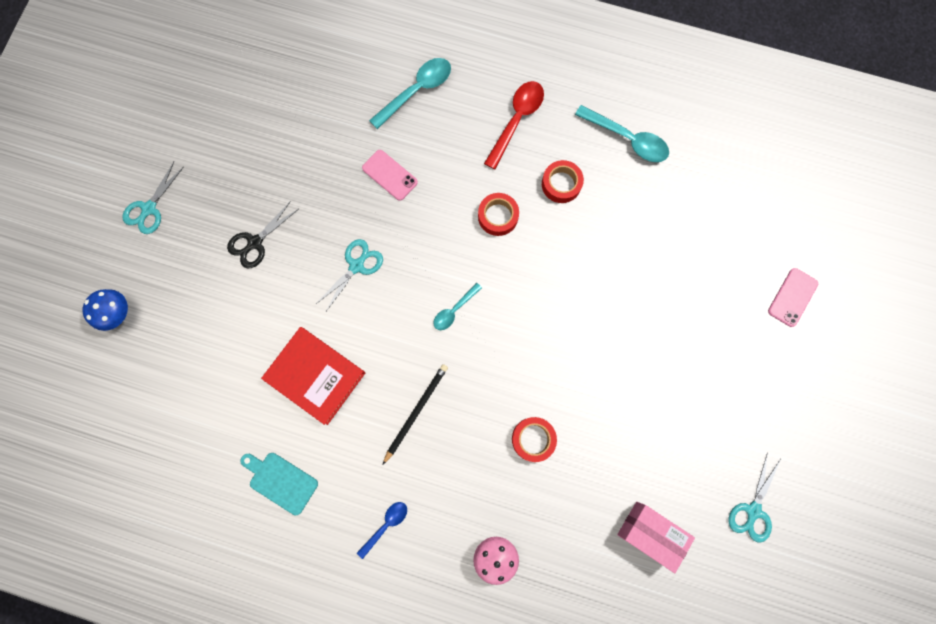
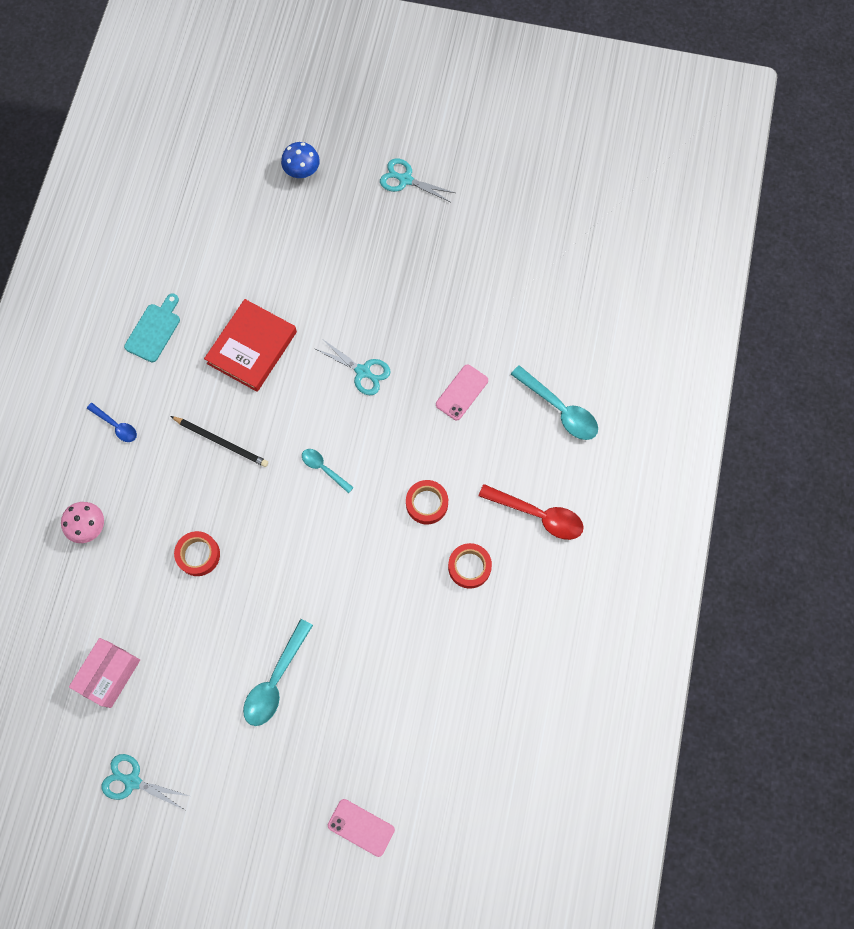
camera: 85 degrees right, 5 degrees down
black scissors [227,201,299,268] -> none
turquoise spoon [575,105,669,162] -> turquoise spoon moved to [243,619,313,726]

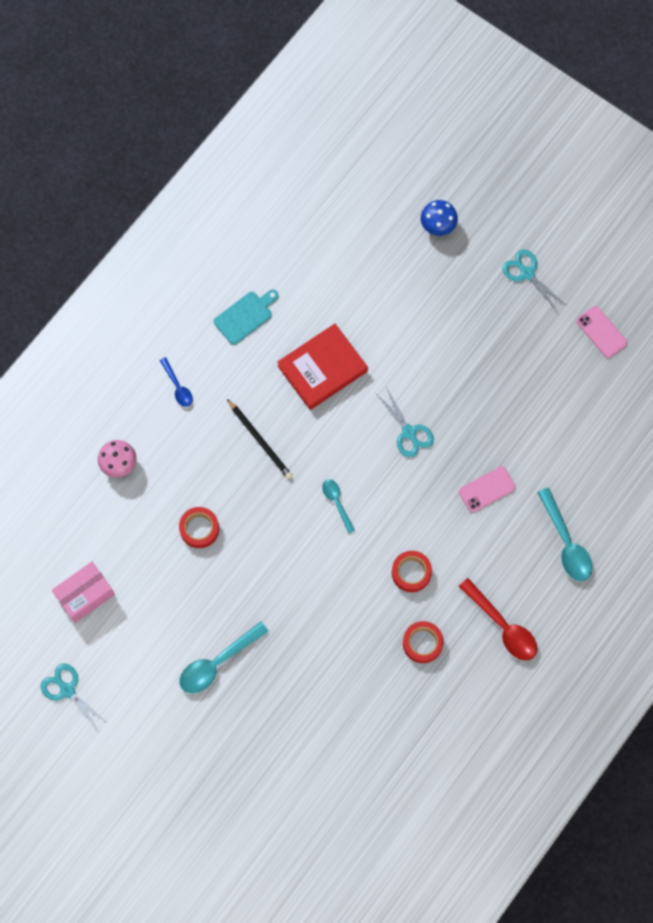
camera: 25 degrees right, 0 degrees up
pink phone [328,799,395,857] -> pink phone moved to [576,306,627,358]

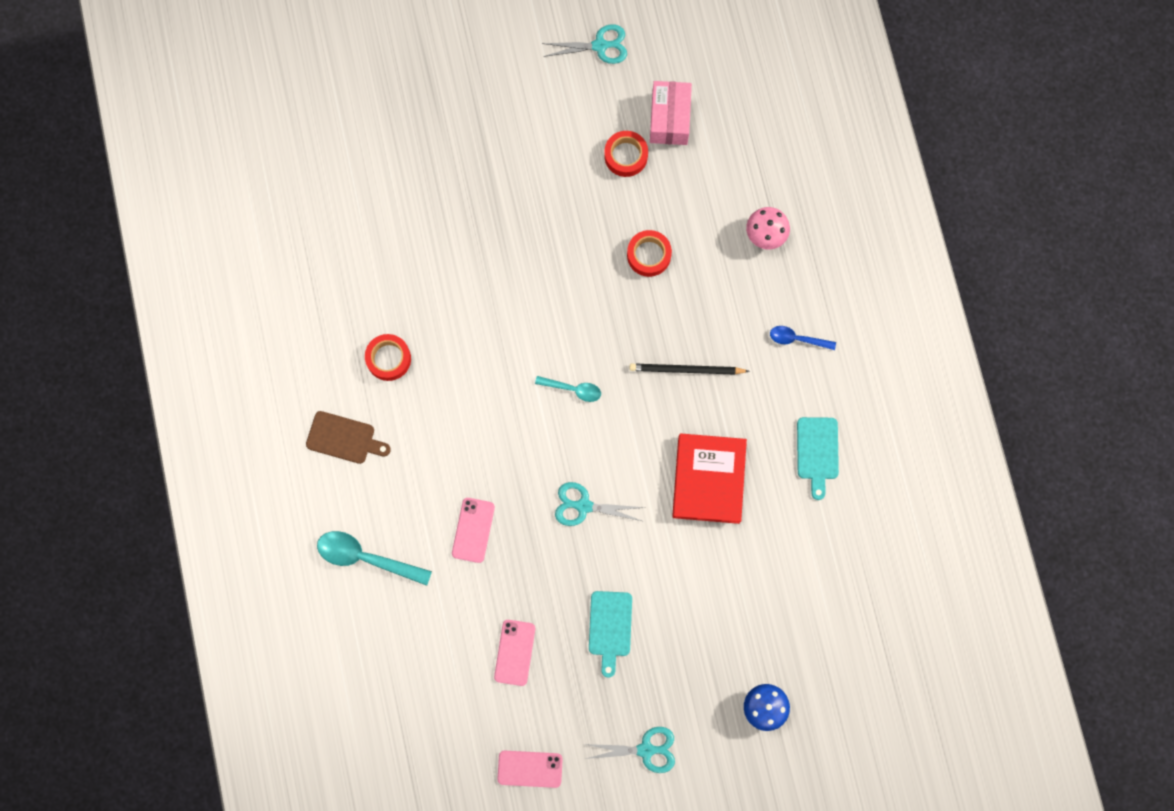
camera: 130 degrees right, 5 degrees up
turquoise spoon [179,621,269,693] -> none
red tape [392,551,432,592] -> red tape moved to [604,131,648,177]
red spoon [459,578,537,660] -> brown cutting board [306,411,391,464]
none -> pink phone [494,620,535,686]
none -> turquoise cutting board [589,591,632,678]

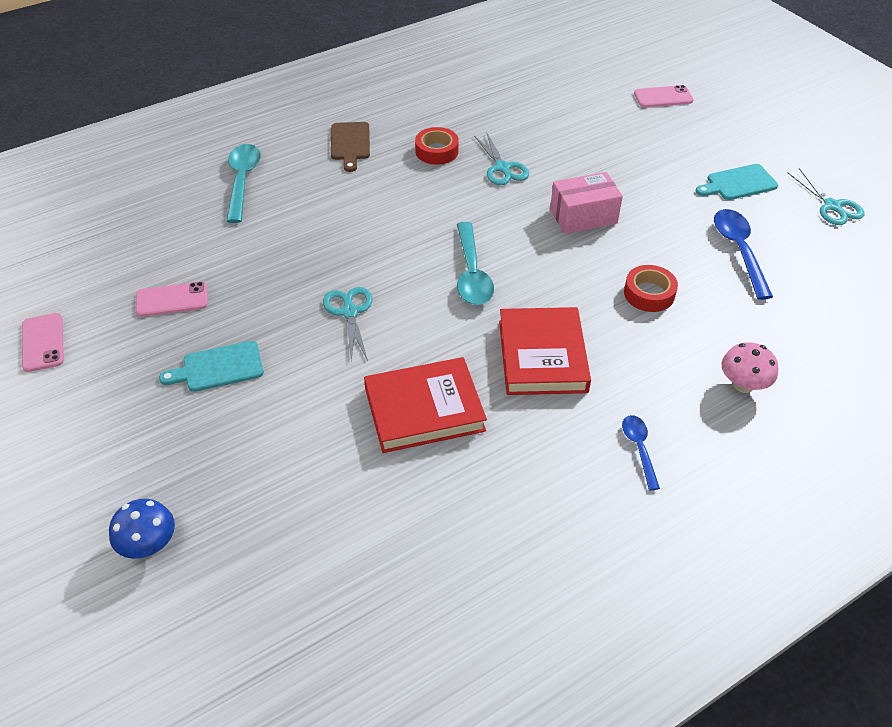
camera: 70 degrees right, 30 degrees down
pink phone [452,498,495,563] -> pink phone moved to [634,85,694,107]
turquoise spoon [535,376,601,402] -> turquoise spoon [457,222,494,305], size x1.72
turquoise scissors [584,727,675,773] -> turquoise scissors moved to [474,132,529,185]
red tape [604,131,648,177] -> blue spoon [714,209,773,300]
black pencil [630,364,750,375] -> red book [499,307,591,395]
pink box [650,81,692,145] -> pink box moved to [550,172,623,234]
turquoise cutting board [797,417,839,500] -> turquoise cutting board moved to [696,164,778,200]

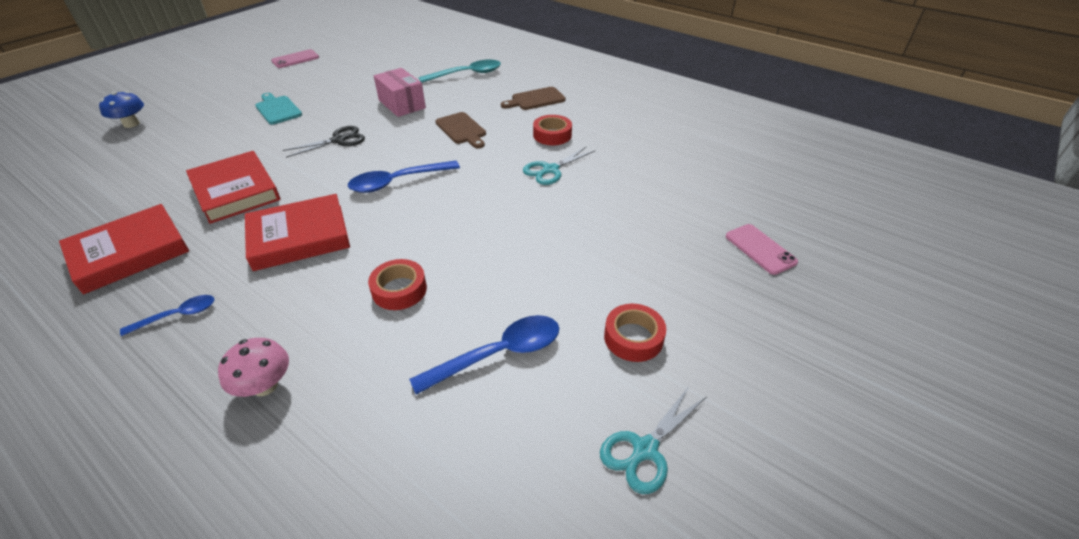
camera: 70 degrees right, 5 degrees down
pink phone [136,282,208,317] -> none
turquoise scissors [323,287,373,361] -> black scissors [283,126,365,158]
turquoise spoon [457,222,494,305] -> blue spoon [348,161,460,193]
pink box [550,172,623,234] -> pink box moved to [374,68,426,117]
turquoise cutting board [696,164,778,200] -> red tape [604,304,666,362]
none -> red book [59,204,189,294]
none -> brown cutting board [435,112,486,148]

